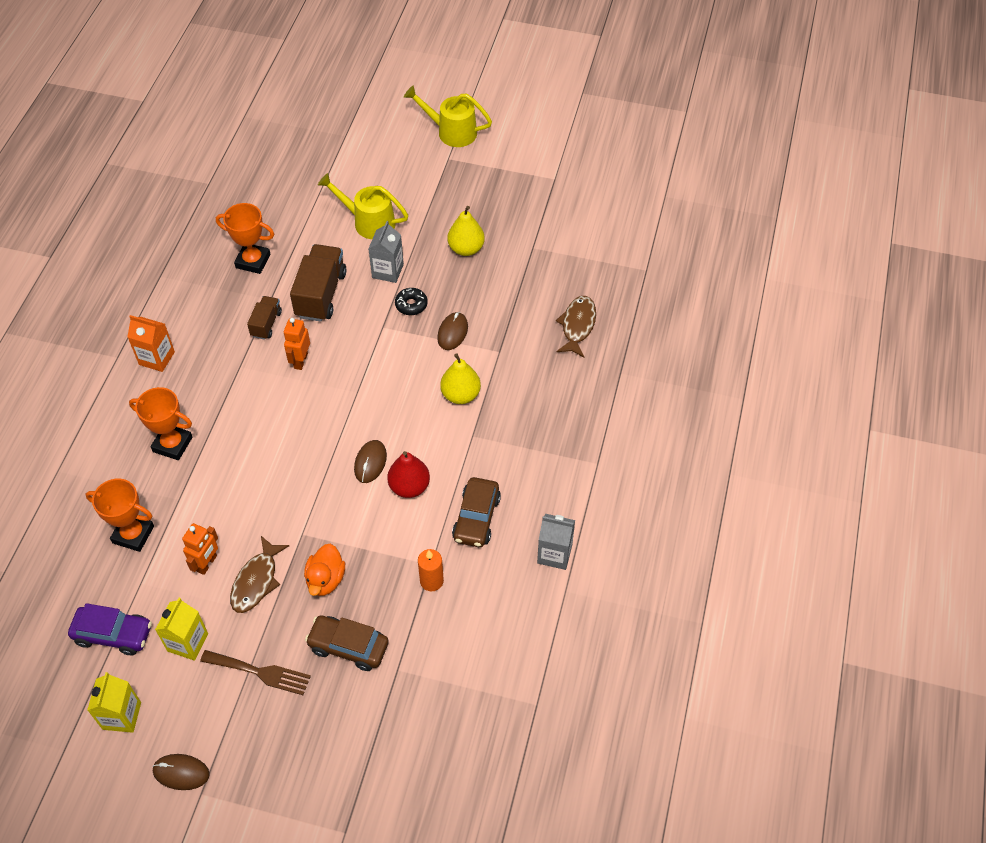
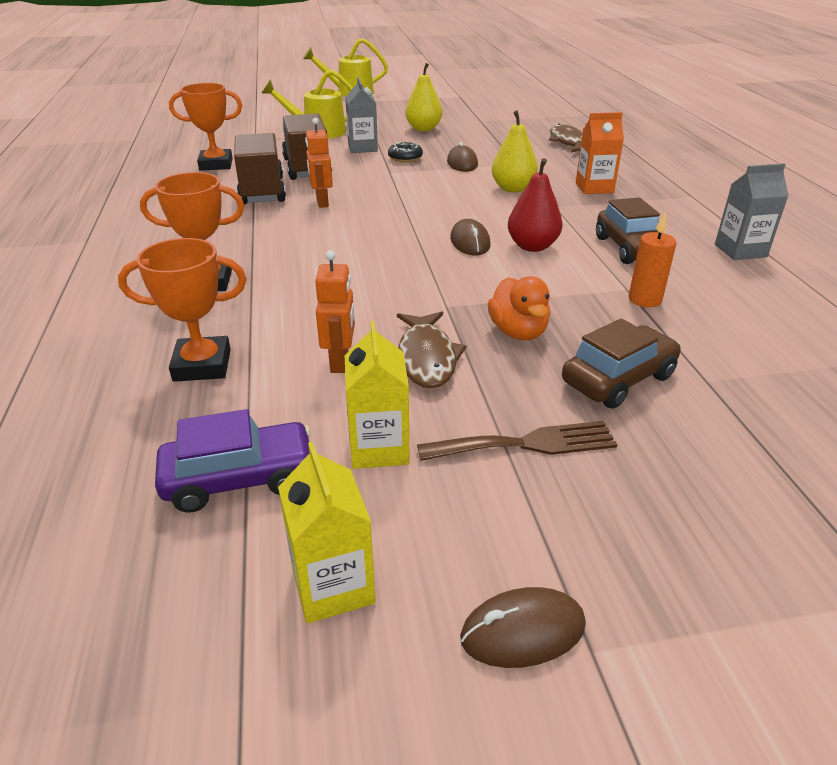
camera: 25 degrees left, 20 degrees down
orange carton [127,315,175,372] -> orange carton moved to [576,112,624,194]
brown truck [247,296,282,340] -> brown truck [234,133,286,205], size x1.81
brown car [305,615,389,671] -> brown car turned 150 degrees clockwise [562,319,681,409]

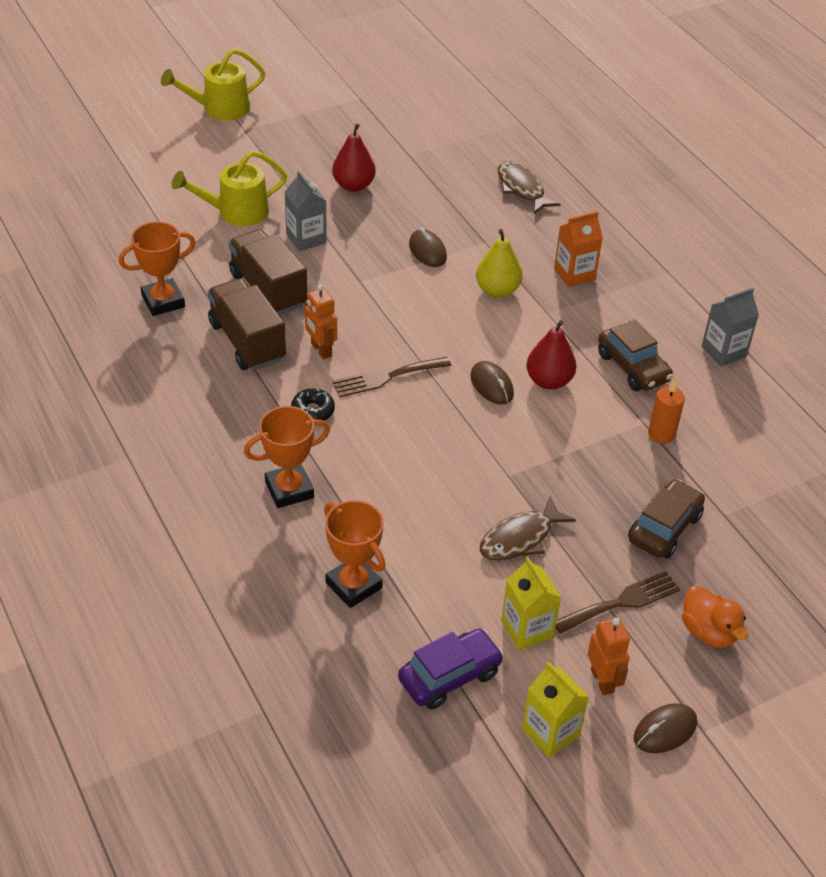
camera: 20 degrees left, 10 degrees up
orange trophy [118,238,247,382] -> orange trophy turned 75 degrees clockwise [324,500,386,608]
orange robot [315,250,355,373] -> orange robot moved to [588,618,630,695]
black donut [388,142,423,162] -> black donut moved to [291,388,335,421]
brown fish [397,311,466,388] -> brown fish turned 75 degrees clockwise [480,496,576,561]
yellow pear [405,63,442,131] -> red pear [332,123,376,192]
orange duck [488,276,550,340] -> orange duck moved to [682,586,748,648]
none -> brown fork [332,357,451,397]

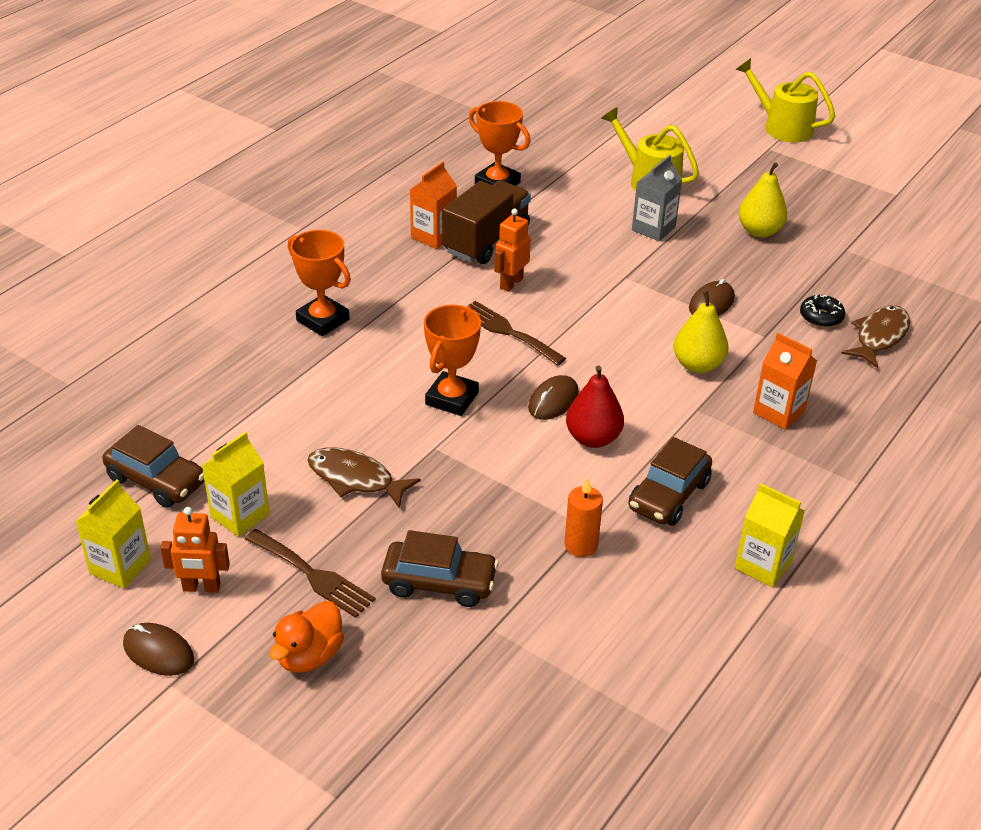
camera: 65 degrees right, 5 degrees down
brown truck [228,229,307,315] -> none
black donut [291,388,335,421] -> black donut moved to [800,295,845,327]
orange trophy [324,500,386,608] -> orange trophy moved to [424,305,481,416]
red pear [332,123,376,192] -> yellow pear [739,162,787,237]
purple car [398,629,504,710] -> brown car [102,425,205,508]
orange robot [588,618,630,695] -> orange robot turned 45 degrees clockwise [160,507,230,593]
grey carton [701,288,759,366] -> yellow carton [735,483,805,587]
none -> orange carton [410,161,457,249]

